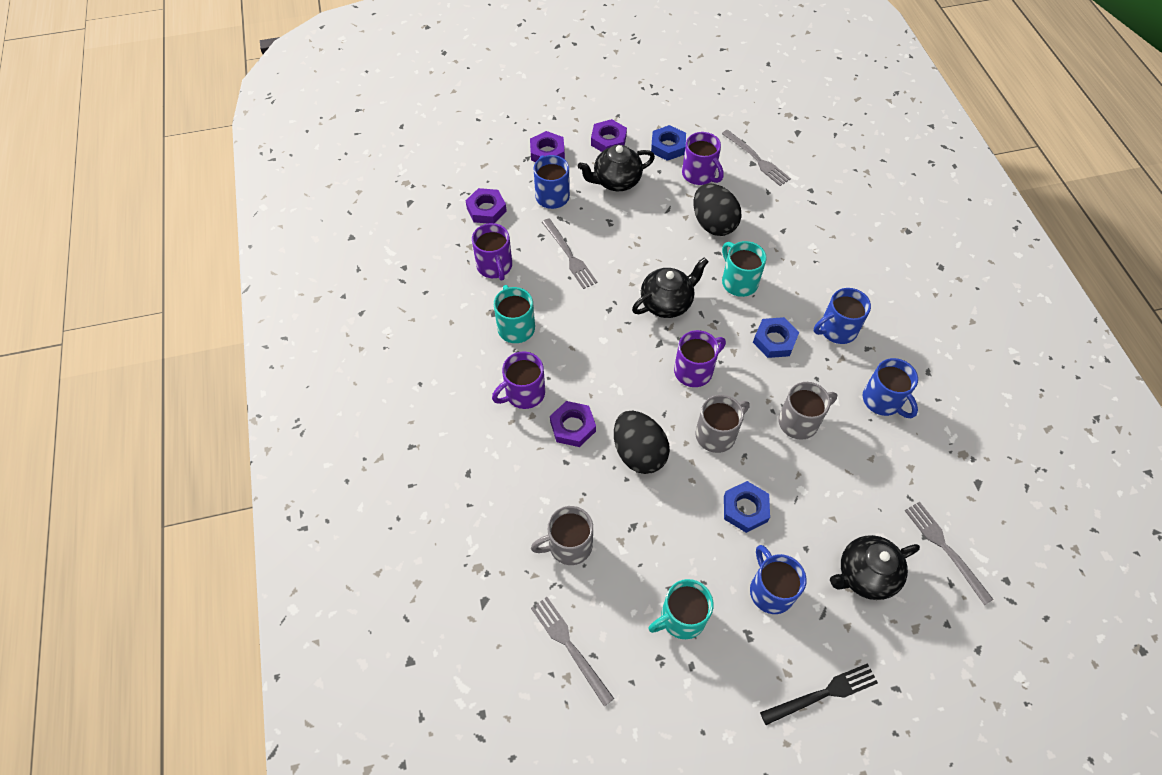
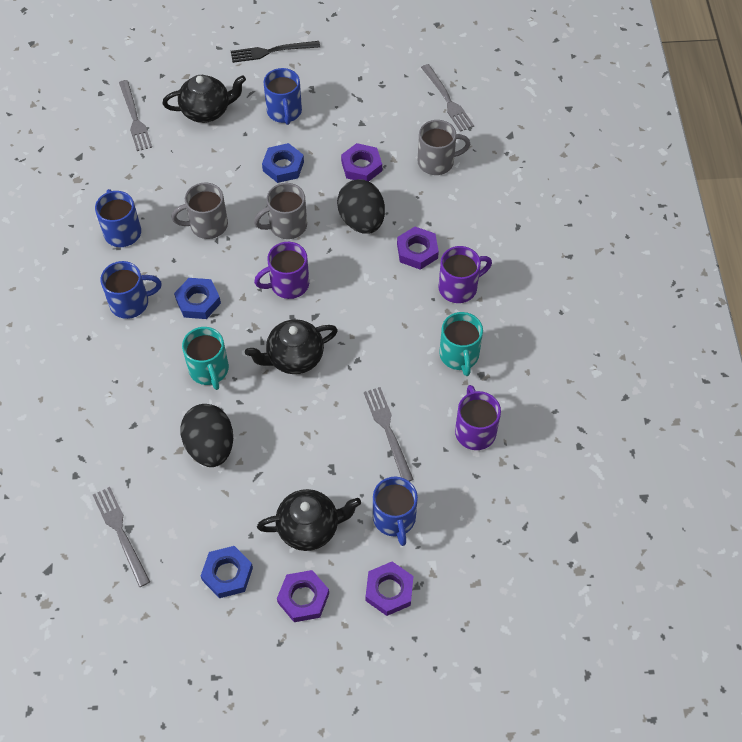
camera: 170 degrees left, 0 degrees up
purple nut [466,188,507,223] -> purple nut moved to [341,143,382,182]
turquoise mug [648,579,714,639] -> none
purple mug [682,132,724,185] -> none

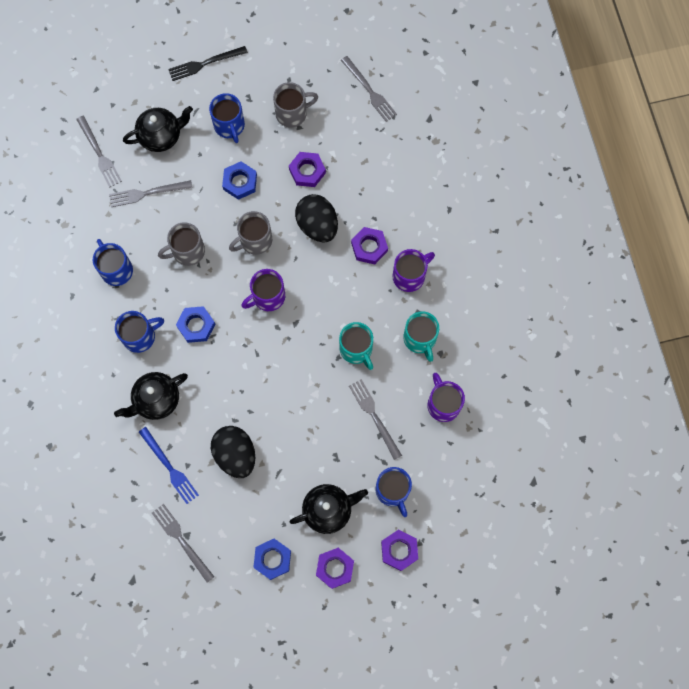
camera: 10 degrees left, 15 degrees up
turquoise mug [182,327,229,390] -> turquoise mug moved to [339,322,373,370]
black teapot [245,319,338,374] -> black teapot moved to [114,372,188,420]
grey mug [418,120,470,175] -> grey mug moved to [273,82,318,127]
none -> grey fork [109,180,193,207]
none -> blue fork [139,427,199,504]

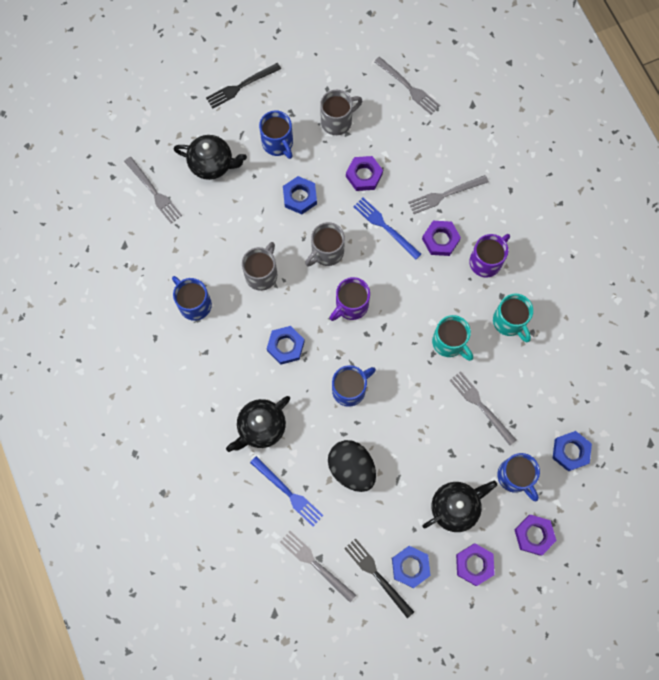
camera: 10 degrees left, 0 degrees up
grey fork [109,180,193,207] -> grey fork moved to [408,175,489,214]
blue mug [115,311,164,353] -> blue mug moved to [332,365,376,407]
black teapot [123,106,193,152] -> black teapot turned 45 degrees clockwise [174,135,247,180]
grey mug [158,222,205,266] -> grey mug turned 150 degrees clockwise [242,242,277,291]
black egg [295,194,338,243] -> blue fork [353,198,421,260]
purple mug [427,373,465,422] -> none
none -> black fork [344,538,414,618]
none -> blue nut [552,431,592,471]

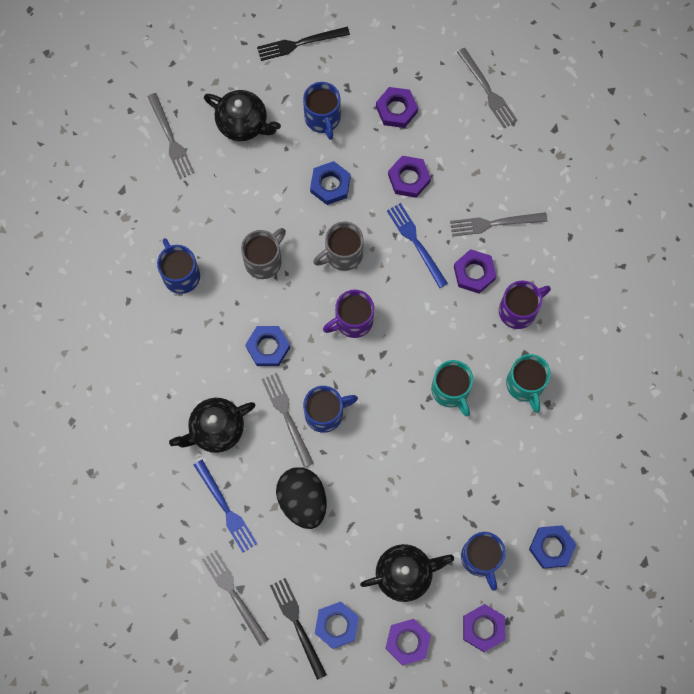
camera: 15 degrees right, 0 degrees up
grey mug [320,90,363,135] -> purple nut [376,87,418,128]
grey fork [449,371,516,446] -> grey fork moved to [262,373,314,468]

